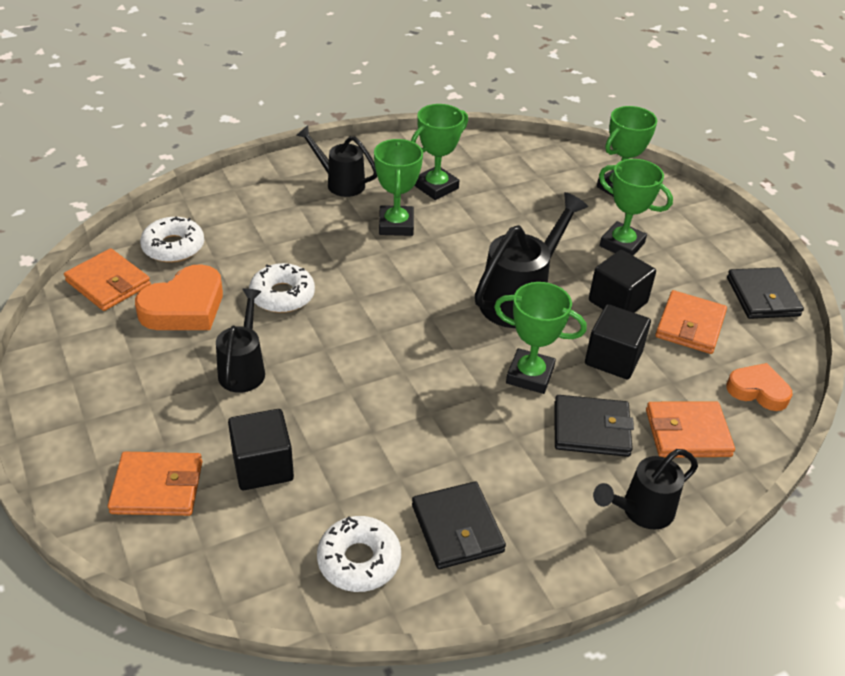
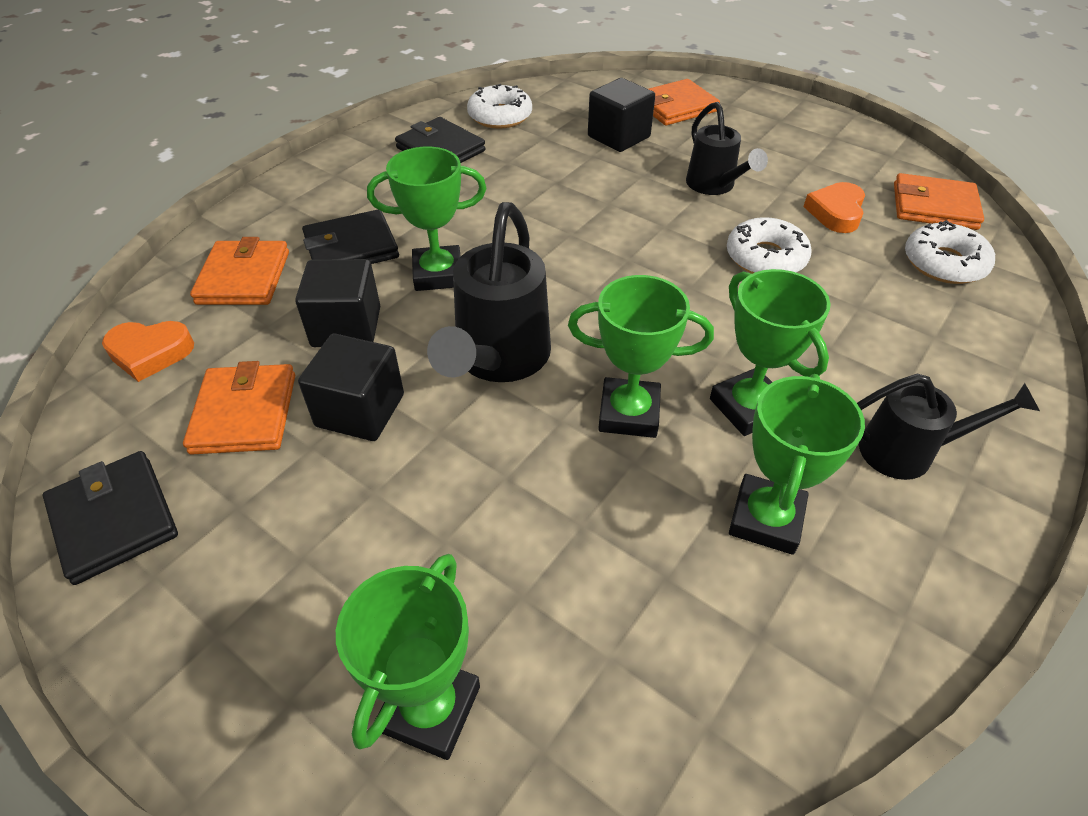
camera: 155 degrees right, 5 degrees up
orange heart [135,264,223,330] -> orange heart [803,182,865,233], size x0.64
black watering can [593,449,698,530] -> none
green trophy [599,159,673,256] -> green trophy moved to [568,275,714,438]
orange wallet [646,401,735,458] -> orange wallet turned 60 degrees counterclockwise [190,237,289,305]

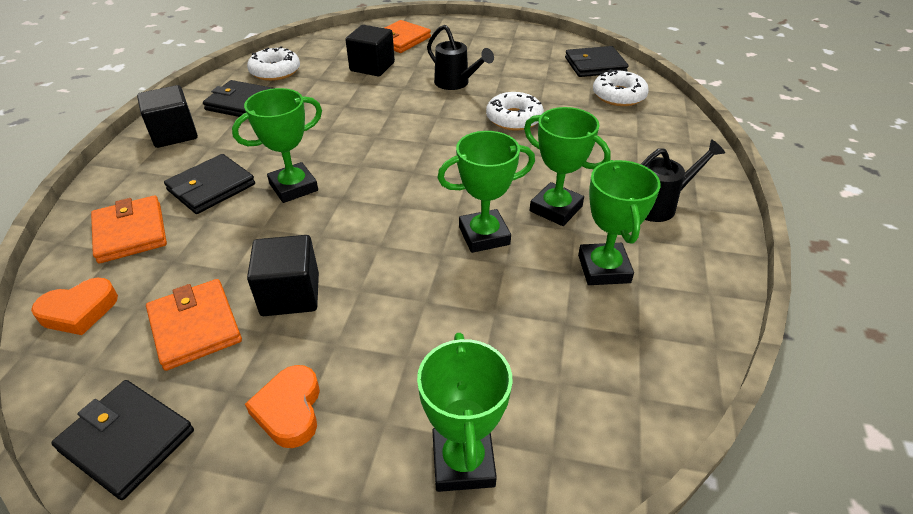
camera: 25 degrees left, 5 degrees down
black cube [295,259,380,347] -> black cube moved to [137,85,198,148]
black watering can [427,202,551,382] -> none
orange heart [803,182,865,233] -> orange heart moved to [245,365,320,448]
orange wallet [894,173,984,230] -> black wallet [565,46,628,77]

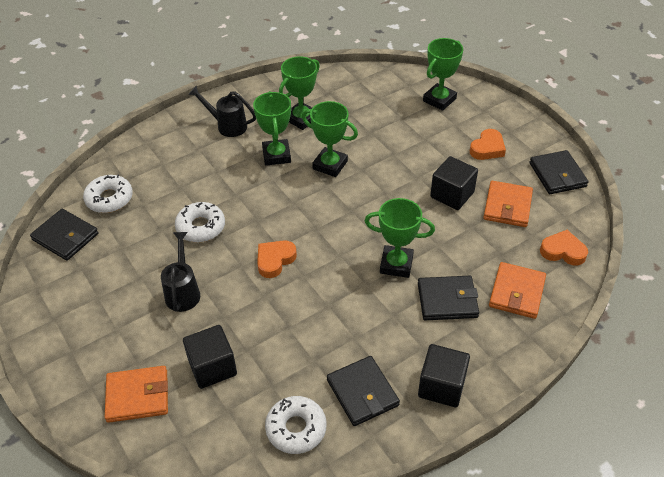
camera: 135 degrees left, 5 degrees up
none -> orange heart [257,240,297,278]

